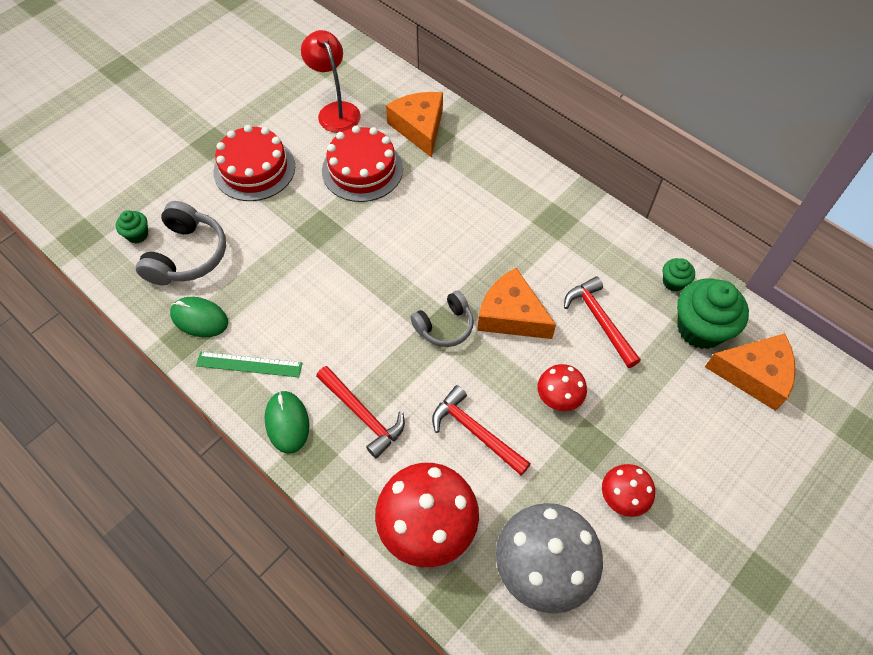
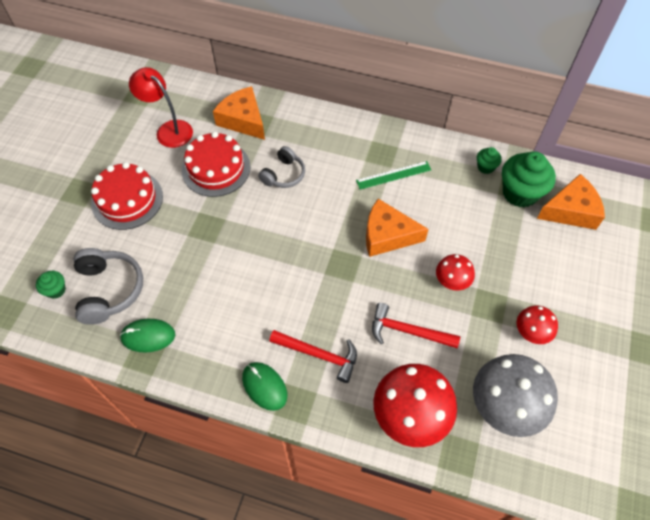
camera: 25 degrees left, 0 degrees up
green ruler [196,352,302,378] -> green ruler moved to [356,161,431,190]
grey headphones [410,291,474,347] -> grey headphones moved to [258,146,305,188]
red hammer [564,276,641,368] -> none

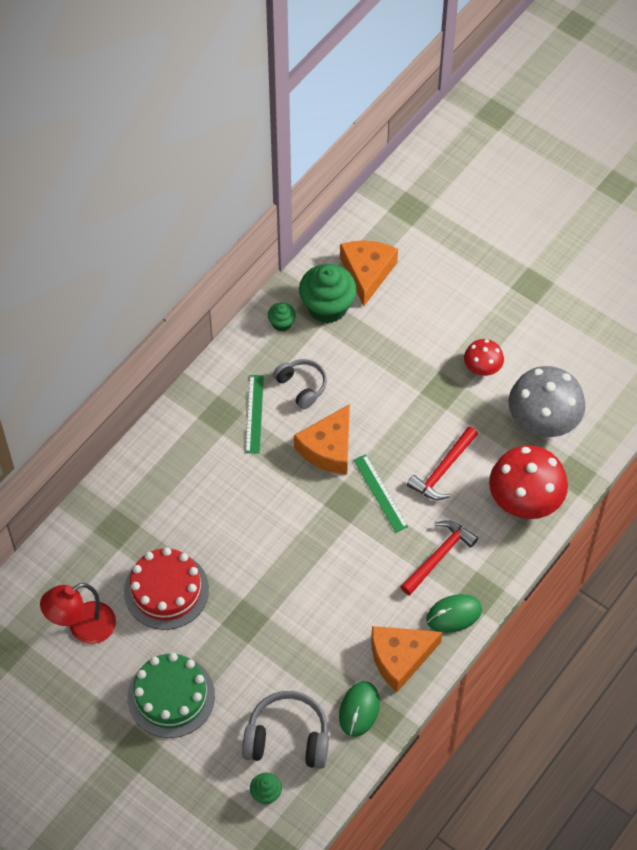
camera: 70 degrees left, 0 degrees up
red cake [91,162,163,230] -> green cake [128,653,215,738]
orange cheese [213,86,265,140] -> orange cheese moved to [371,626,443,692]
grey headphones [258,146,305,188] -> grey headphones moved to [273,359,327,409]
red mushroom [436,254,475,291] -> none
none -> green ruler [354,454,408,533]

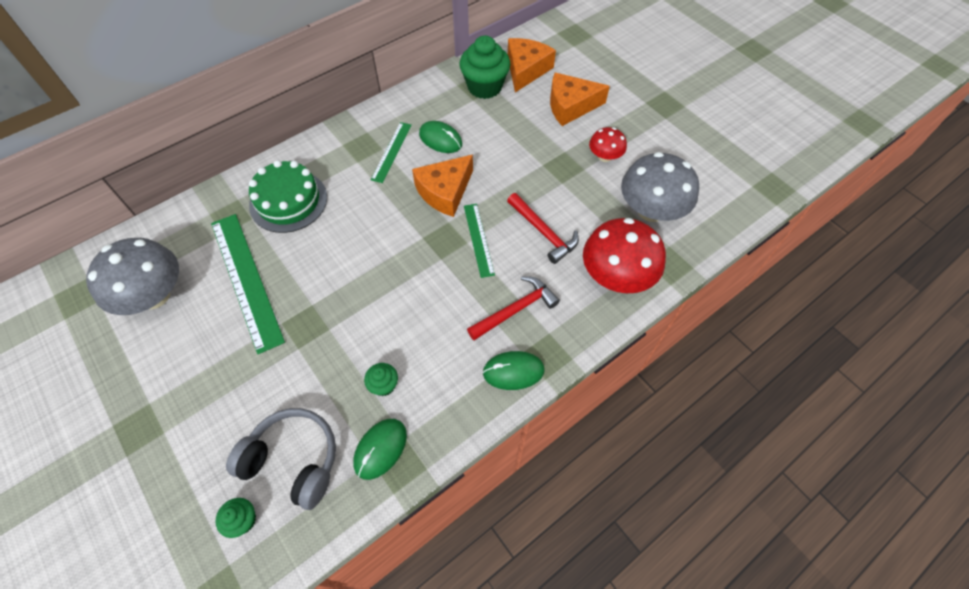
camera: 15 degrees right, 0 degrees up
red lamp [40,583,116,644] -> grey mushroom [86,238,179,315]
red cake [124,547,209,630] -> green ruler [211,214,285,354]
green cake [128,653,215,738] -> green cake moved to [249,160,327,233]
green cupcake [268,303,296,332] -> green cupcake moved to [364,363,398,396]
grey headphones [273,359,327,409] -> green mouse [419,121,462,153]
orange cheese [371,626,443,692] -> orange cheese moved to [550,72,610,126]
red hammer [407,426,478,500] -> red hammer turned 90 degrees counterclockwise [507,193,579,264]

